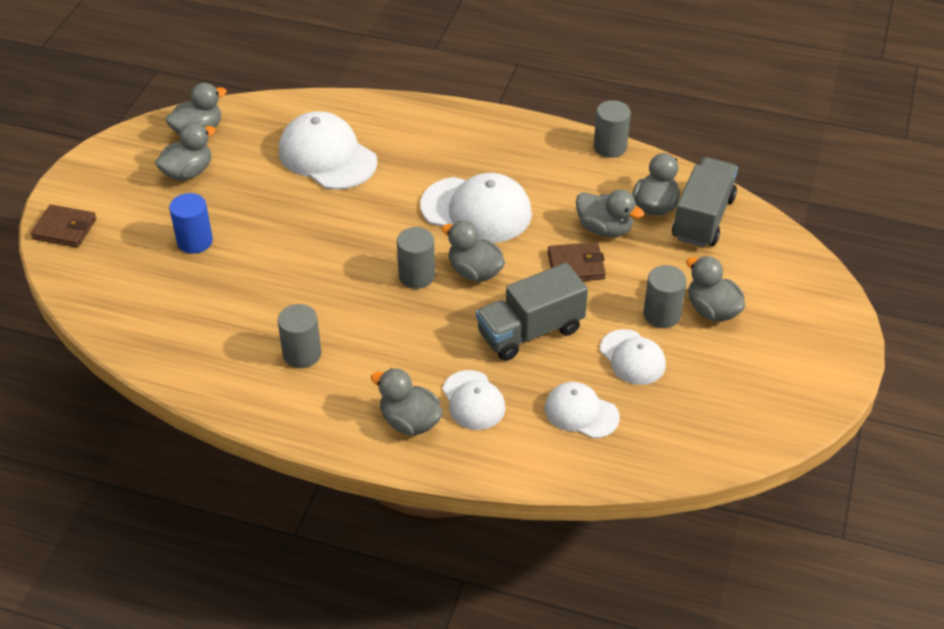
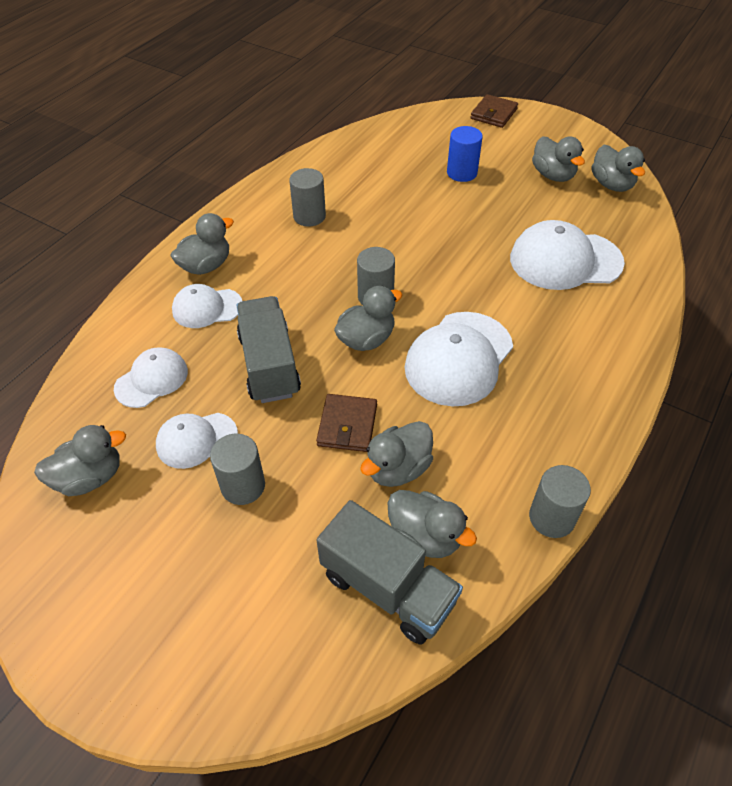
camera: 105 degrees right, 5 degrees up
white cap [279,111,377,190] -> white cap turned 150 degrees counterclockwise [510,220,625,290]
grey duck [686,256,745,322] -> grey duck moved to [34,425,126,496]

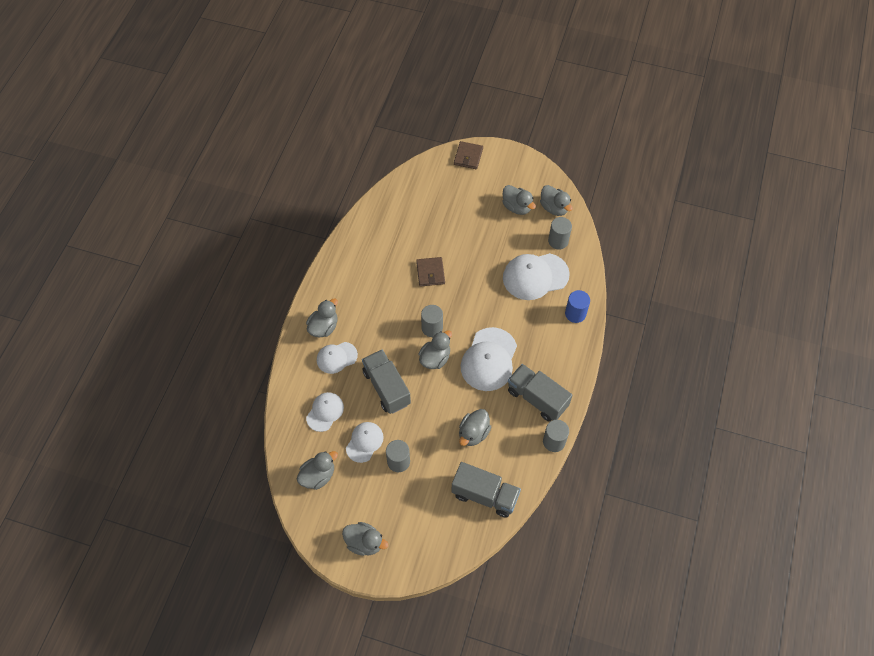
camera: 15 degrees left, 10 degrees up
white cap [156,413,238,469] -> white cap turned 150 degrees clockwise [346,422,384,463]
grey cylinder [289,168,326,227] -> grey cylinder moved to [548,217,572,250]
brown wallet [316,394,377,452] -> brown wallet moved to [416,257,445,287]
grey duck [388,490,477,558] -> grey duck moved to [342,522,388,556]
blue cylinder [447,126,483,182] -> blue cylinder moved to [565,290,590,323]
none -> grey truck [508,364,573,422]

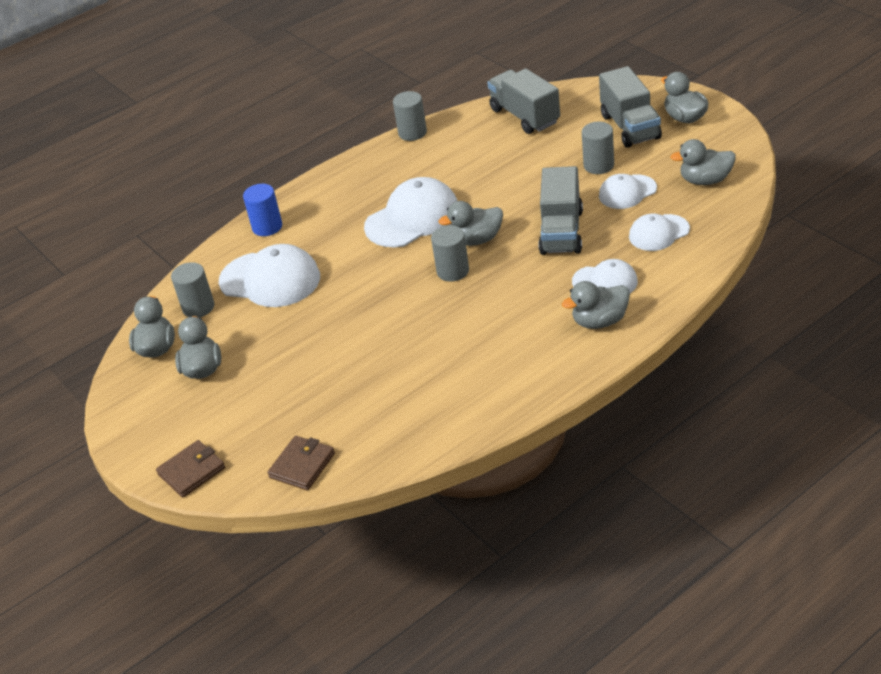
camera: 140 degrees left, 20 degrees down
brown wallet [416,257,445,287] -> brown wallet moved to [267,436,335,490]
grey duck [459,409,491,446] -> none
grey truck [508,364,573,422] -> grey truck moved to [599,66,662,148]

